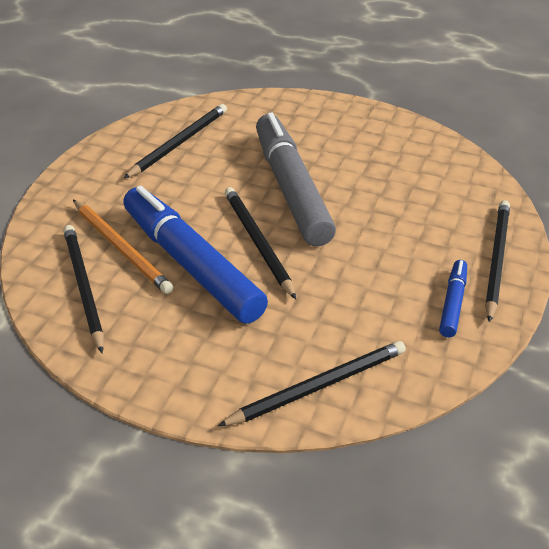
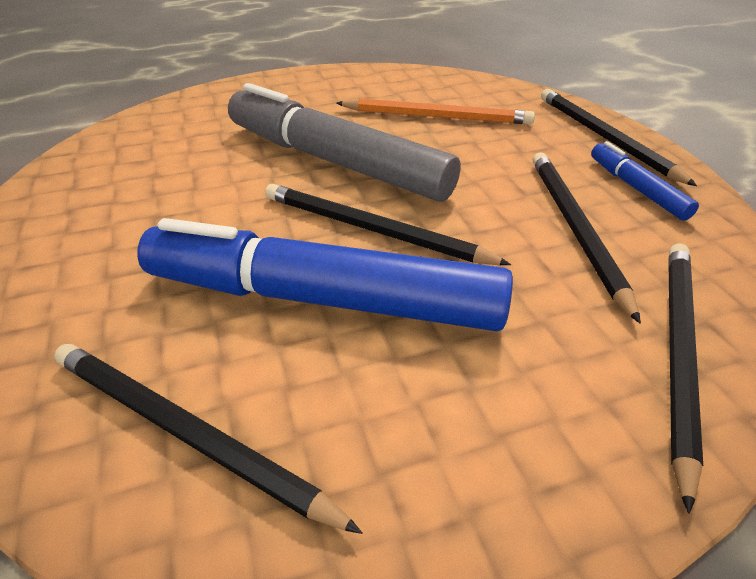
camera: 40 degrees left, 0 degrees up
orange pencil [73,200,173,294] -> orange pencil moved to [336,98,535,125]
black pencil [123,104,227,179] -> black pencil moved to [533,152,641,324]

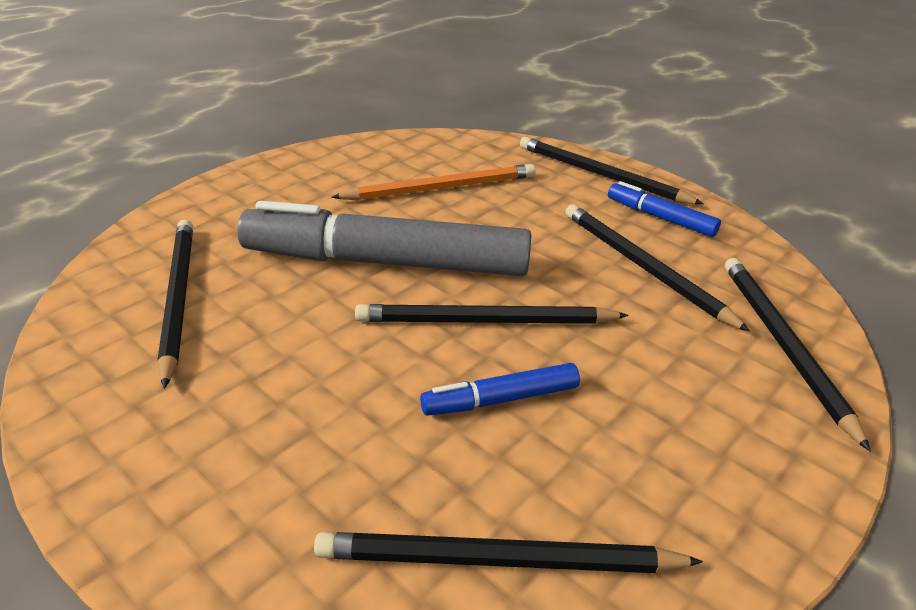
camera: 30 degrees left, 5 degrees down
blue marker [137,218,513,331] -> blue marker [420,363,580,416], size x0.45
none -> black pencil [157,220,193,389]

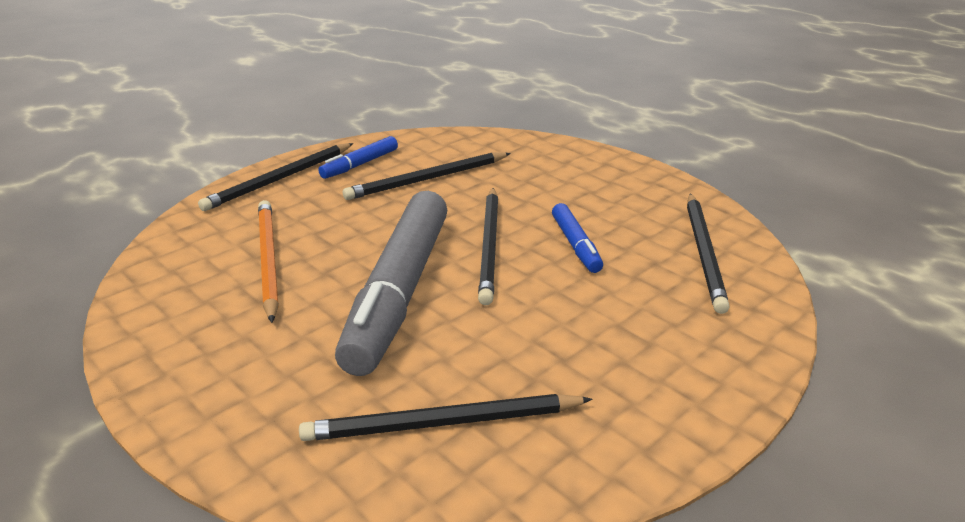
camera: 85 degrees left, 5 degrees down
black pencil [725,258,871,452] -> none

